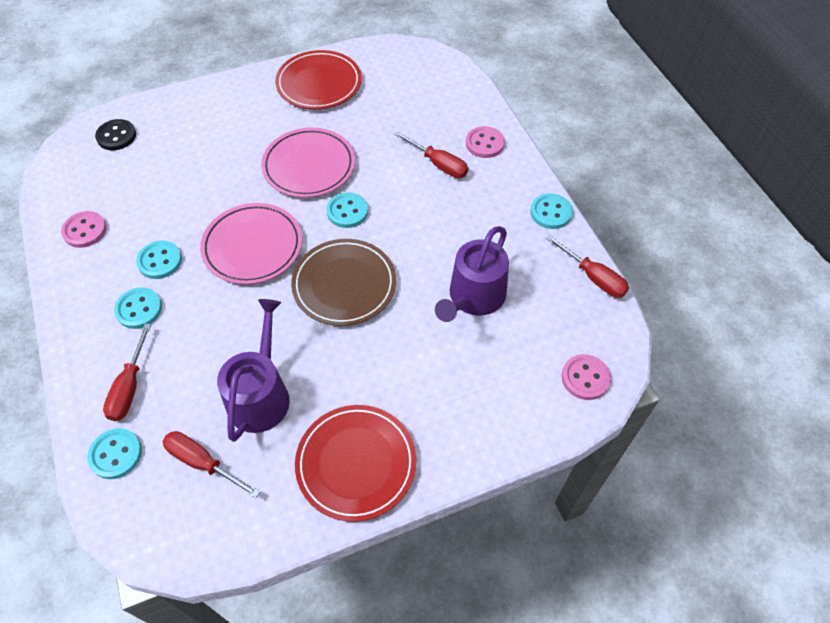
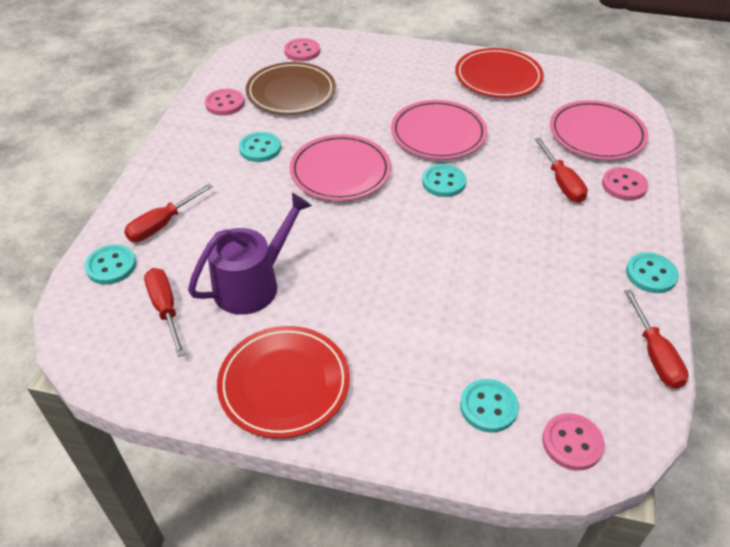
camera: 35 degrees right, 10 degrees down
black button [95,119,136,150] -> pink button [284,38,320,61]
turquoise button [114,287,162,329] -> turquoise button moved to [460,379,519,432]
brown plate [291,239,396,326] -> brown plate moved to [246,62,336,114]
purple watering can [435,226,509,322] -> none
none -> pink plate [550,100,648,160]

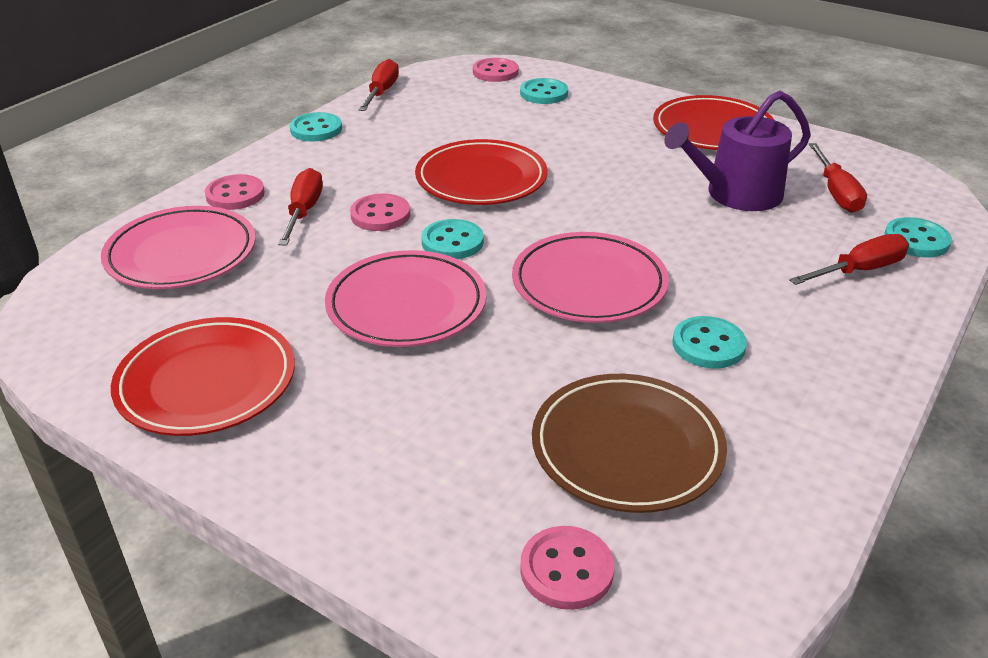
camera: 160 degrees left, 10 degrees down
pink button [205,89,244,116] -> pink button moved to [350,193,410,231]
none -> red plate [415,139,548,205]

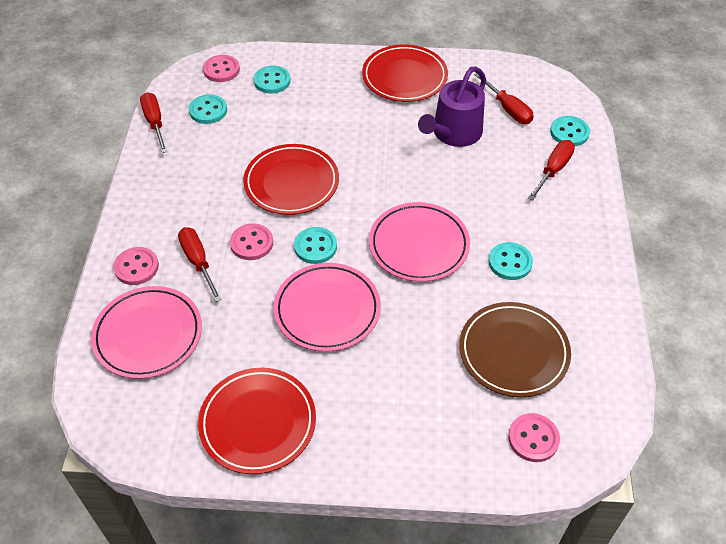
camera: 30 degrees left, 15 degrees up
turquoise button [290,112,342,142] -> turquoise button moved to [189,94,227,124]

